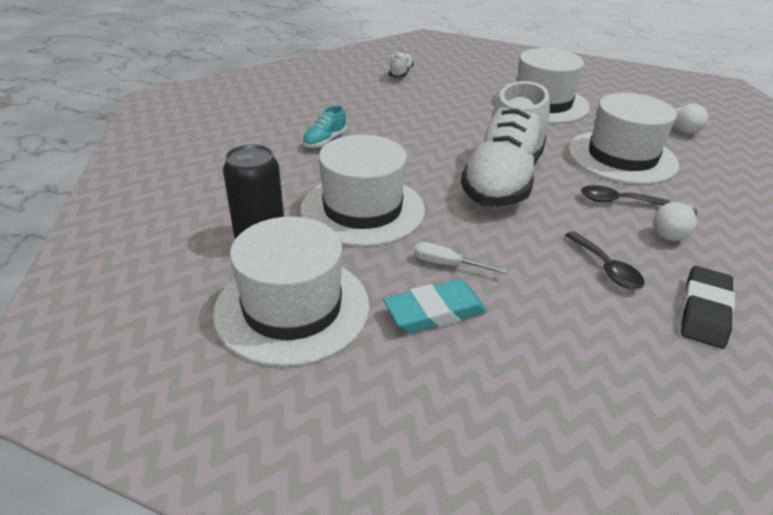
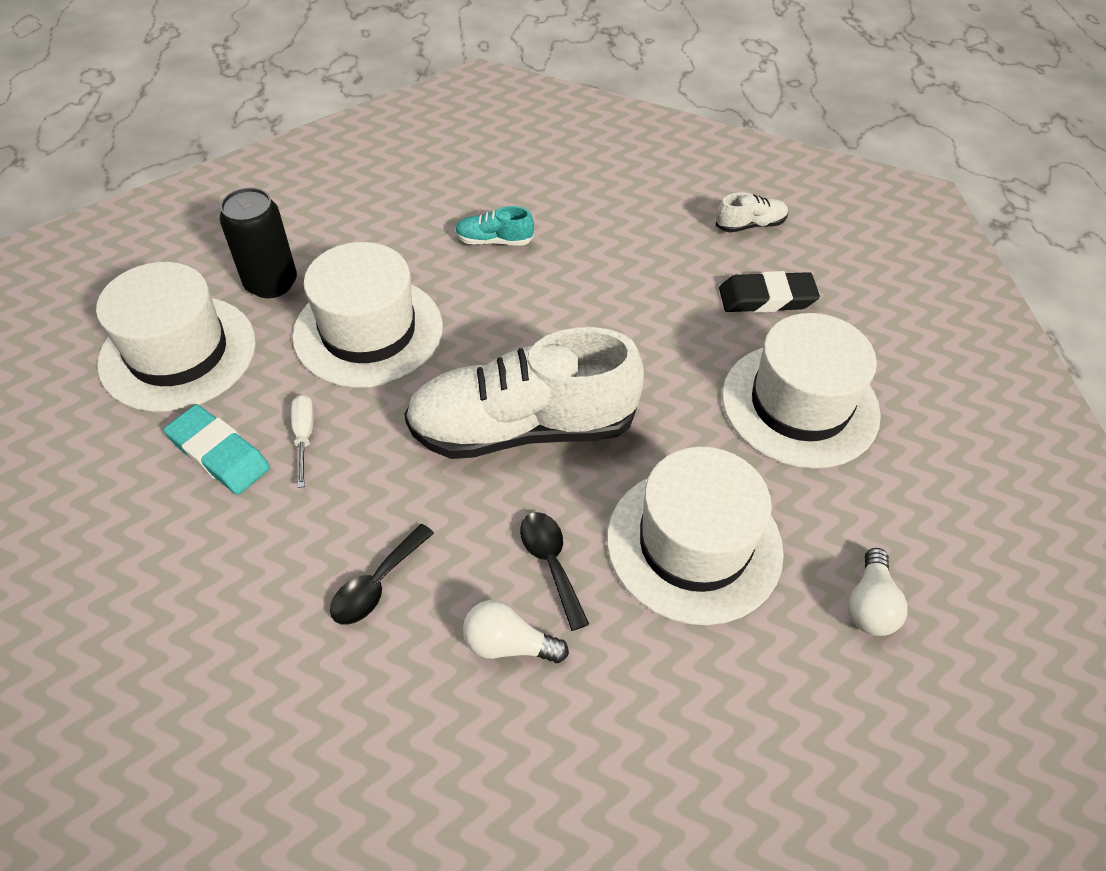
camera: 60 degrees right, 15 degrees up
black eraser [681,266,735,349] -> black eraser moved to [719,271,820,313]

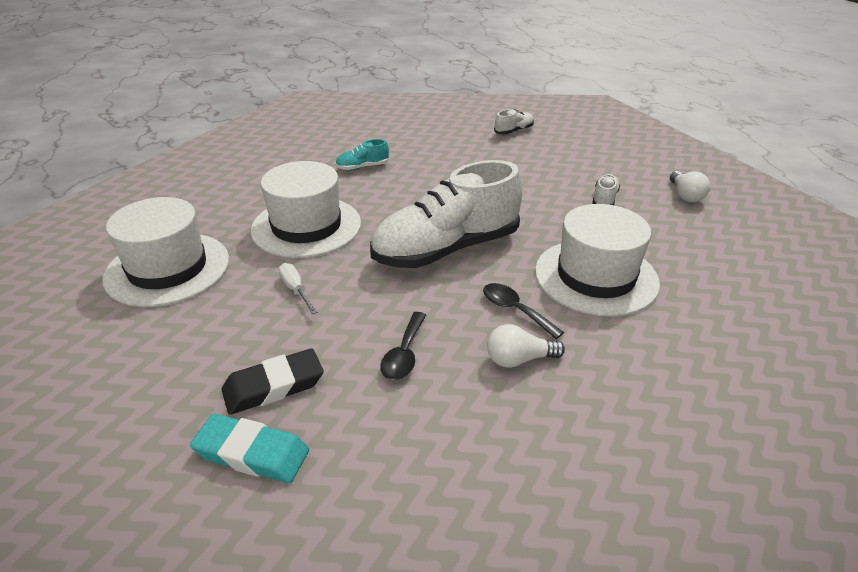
camera: 20 degrees left, 15 degrees down
turquoise eraser [164,404,270,495] -> turquoise eraser moved to [190,414,309,483]
black can [219,188,297,298] -> none
black eraser [719,271,820,313] -> black eraser moved to [222,348,324,415]
white hat [722,313,881,469] -> white shoe [592,174,620,205]
white light bulb [848,548,908,636] -> white light bulb moved to [670,171,710,202]

